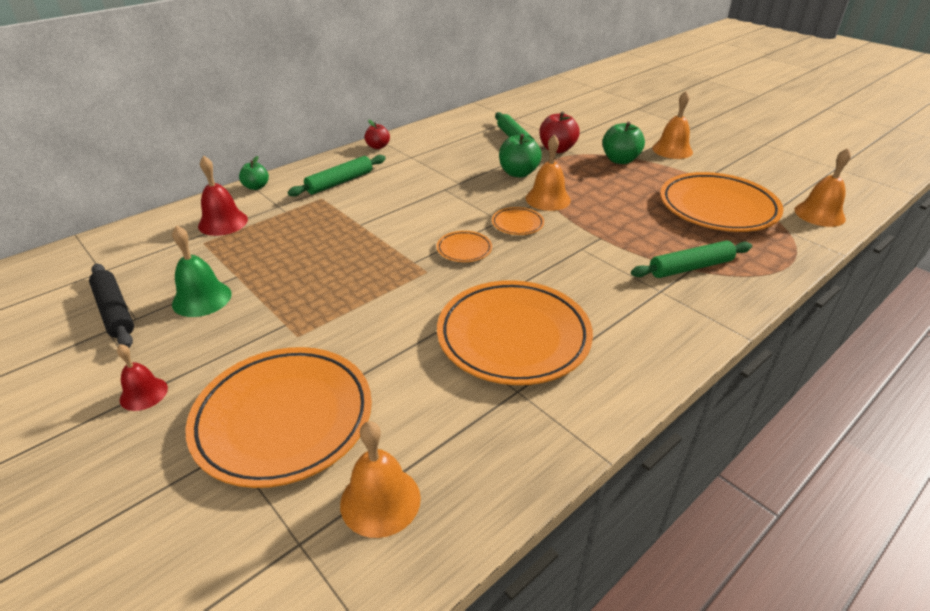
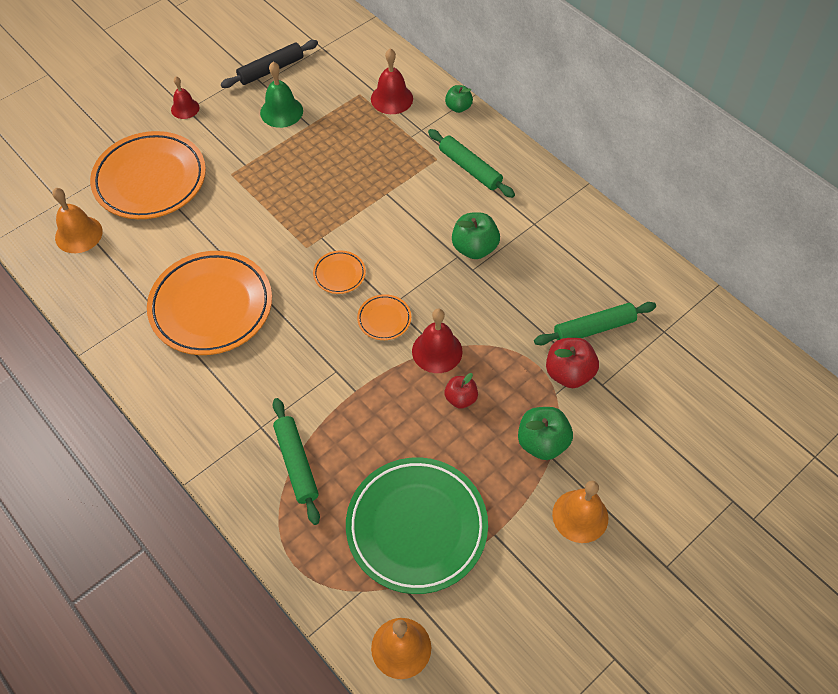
camera: 90 degrees right, 20 degrees up
red apple [365,120,390,149] -> red apple moved to [444,373,478,409]
green apple [499,134,542,178] -> green apple moved to [452,212,500,259]
orange bell [526,134,571,211] -> red bell [412,309,463,373]
orange plate [660,172,784,232] -> green plate [346,457,488,594]

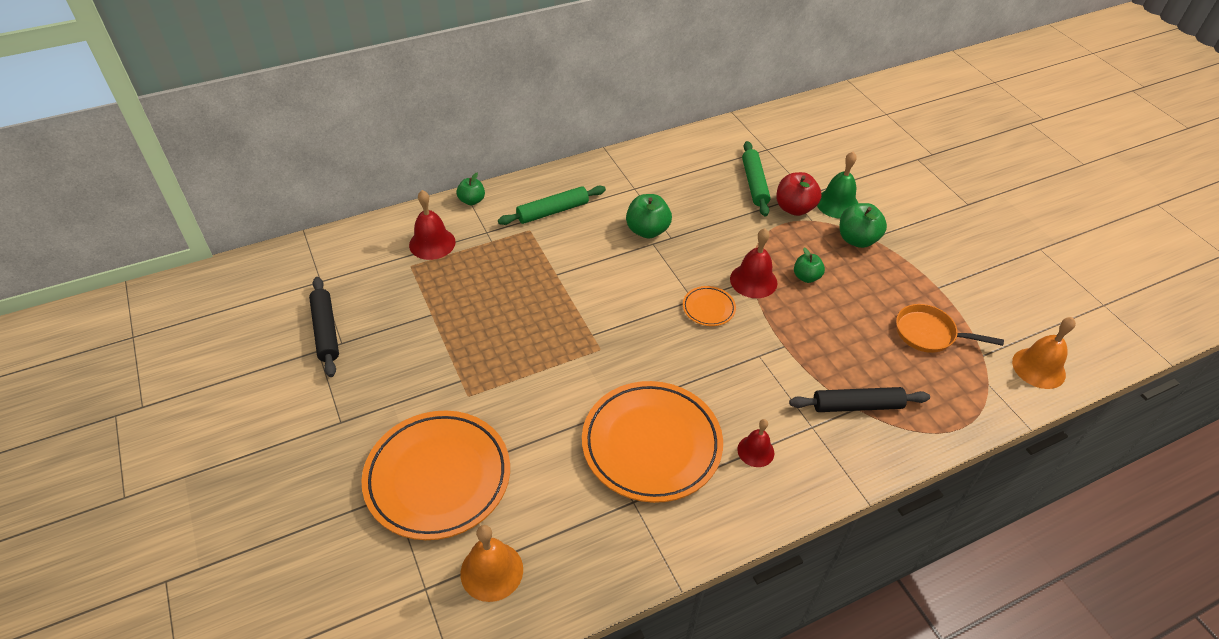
camera: 75 degrees left, 10 degrees down
red bell [171,76,199,119] -> red bell moved to [737,419,774,467]
green bell [260,62,303,128] -> green bell moved to [817,152,858,219]
green rolling pin [273,398,320,525] -> black rolling pin [789,387,930,412]
orange plate [313,251,366,294] -> none
green plate [346,457,488,594] -> orange pan [896,304,1004,353]
red apple [444,373,478,409] -> green apple [794,248,825,283]
orange bell [552,481,608,543] -> none

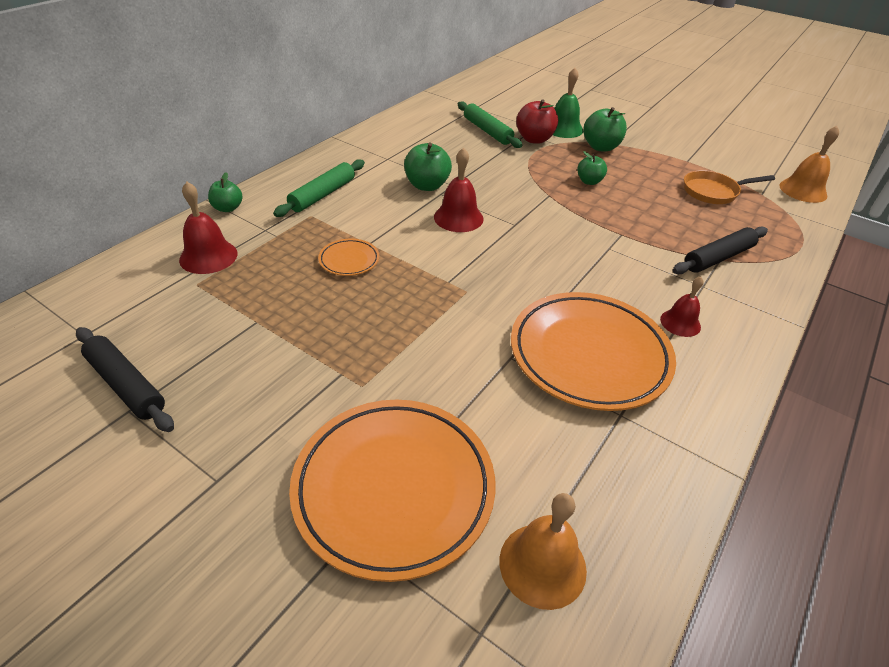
camera: 30 degrees left, 5 degrees down
orange plate [683,286,736,326] -> orange plate moved to [318,239,379,276]
red bell [730,228,777,298] -> red bell moved to [434,147,484,232]

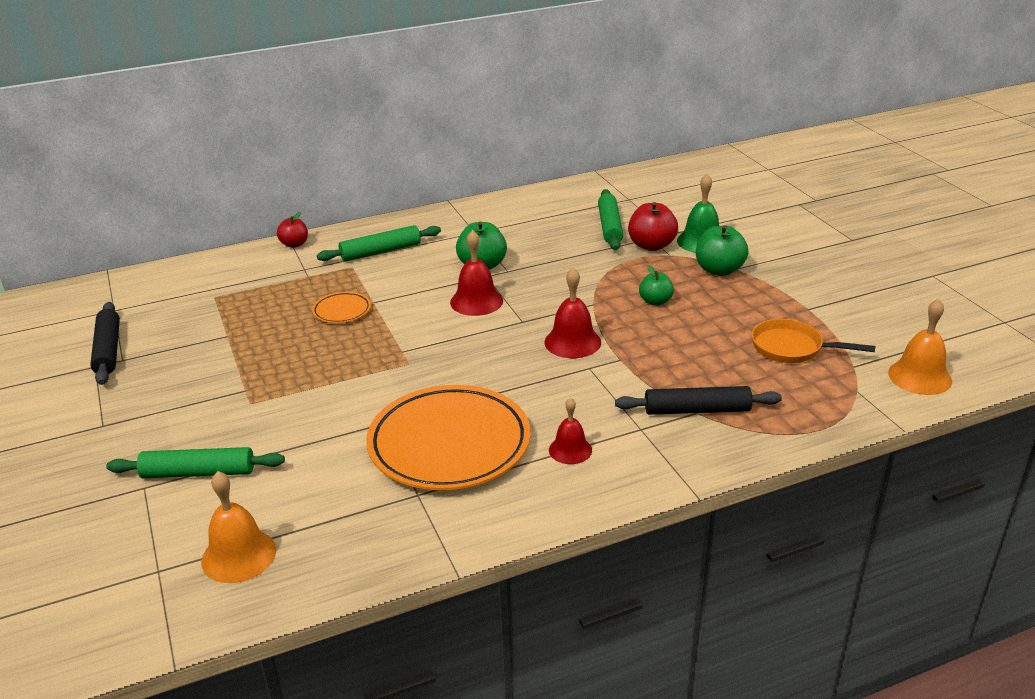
camera: 35 degrees right, 10 degrees down
red bell [179,182,238,274] -> red bell moved to [545,268,601,358]
green apple [208,172,243,212] -> red apple [277,212,308,248]
orange plate [289,400,496,582] -> green rolling pin [106,447,285,478]

